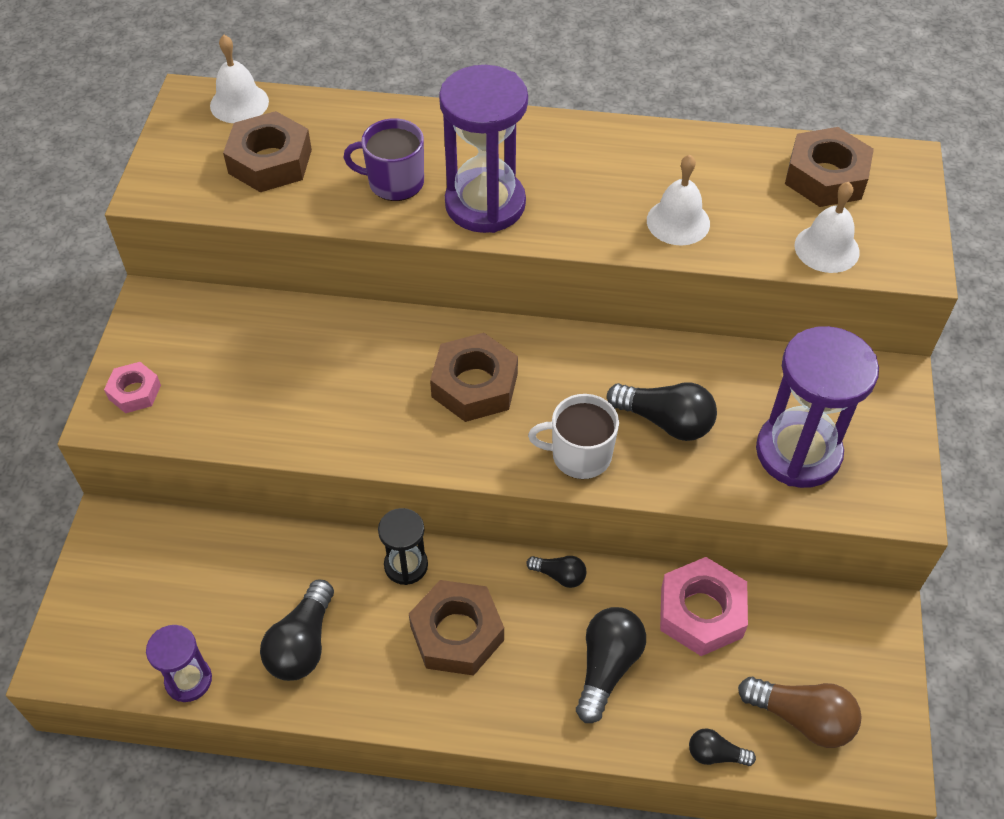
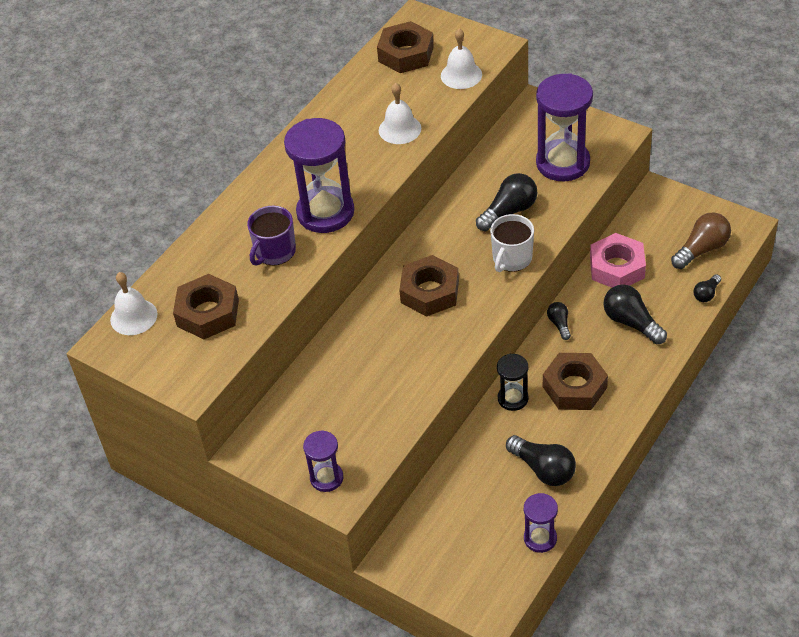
camera: 60 degrees left, 5 degrees down
pink nut [104,362,161,413] -> purple hourglass [303,430,343,492]
black light bulb [526,556,586,588] -> black light bulb turned 60 degrees counterclockwise [547,302,571,340]

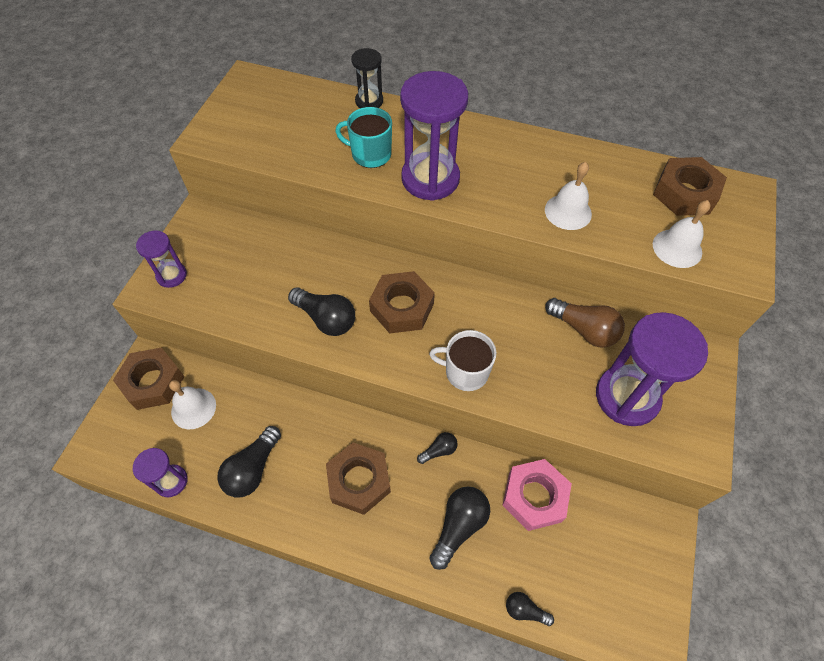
camera: 70 degrees right, 10 degrees up
white bell [110,272,157,335] -> white bell moved to [169,380,216,429]
brown nut [173,274,239,339] -> brown nut moved to [113,347,185,410]
purple mug [247,205,296,266] -> turquoise mug [335,107,392,168]
black light bulb [476,173,537,231] -> black light bulb moved to [288,287,355,336]
black hourglass [497,354,528,411] -> black hourglass moved to [351,48,383,108]
brown light bulb [671,212,731,269] -> brown light bulb moved to [545,298,625,348]

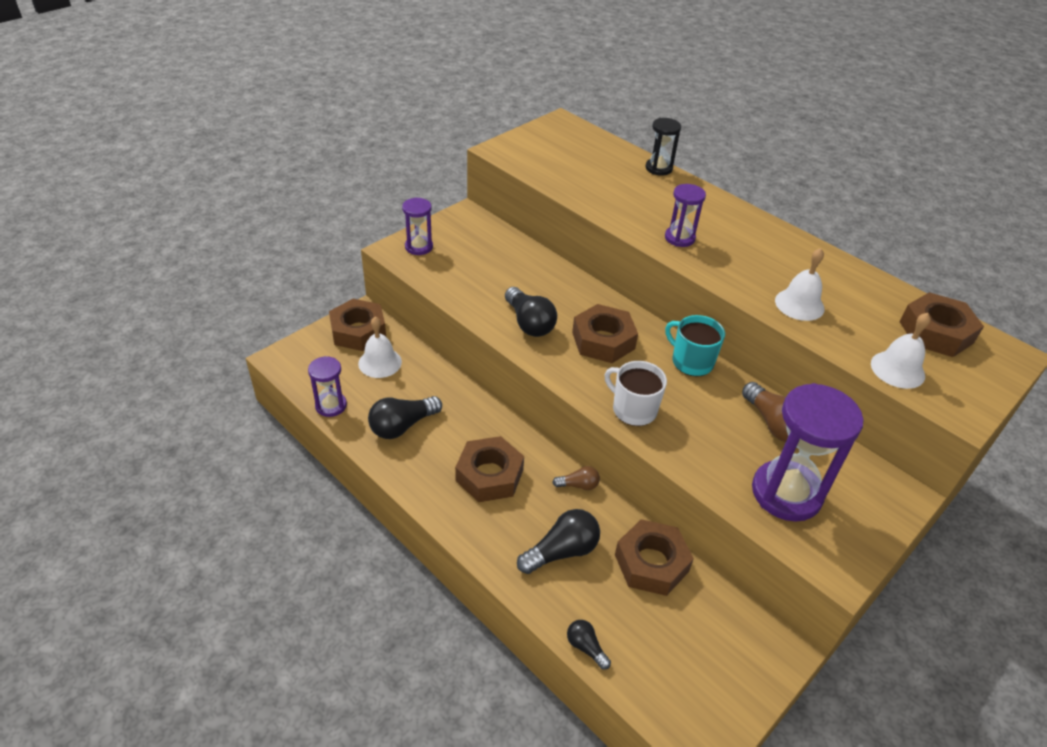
camera: 25 degrees right, 15 degrees down
turquoise mug [335,107,392,168] -> turquoise mug moved to [665,315,725,377]
purple hourglass [400,71,468,201] -> purple hourglass [665,184,706,247], size x0.53
black light bulb [417,432,458,464] -> brown light bulb [552,466,600,490]
pink nut [502,459,572,531] -> brown nut [615,519,694,596]

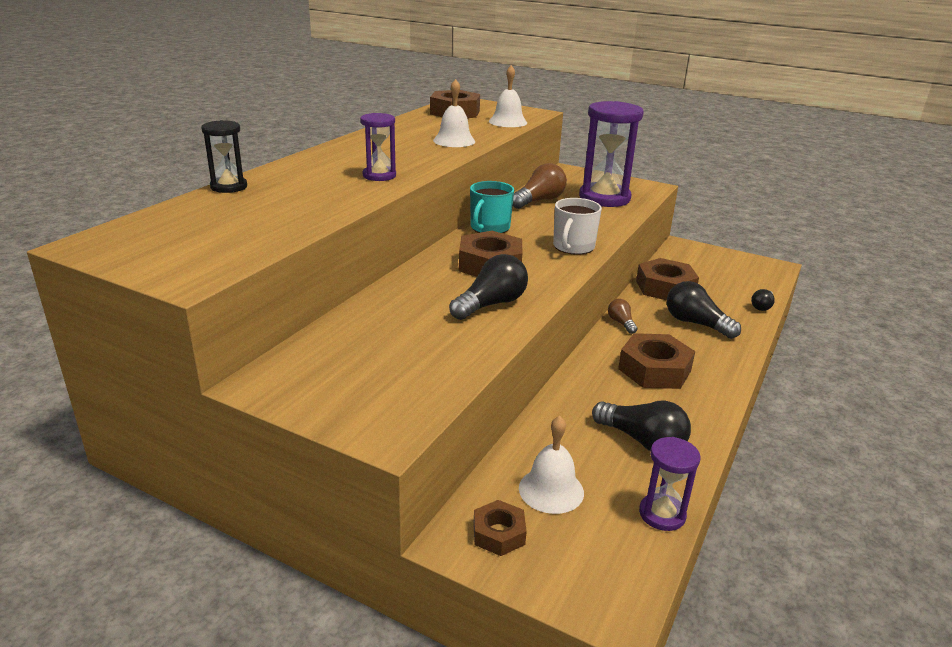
camera: 105 degrees left, 15 degrees down
brown nut [329,299,386,351] -> brown nut [474,500,527,556], size x0.58
purple hourglass [402,197,433,255] -> none

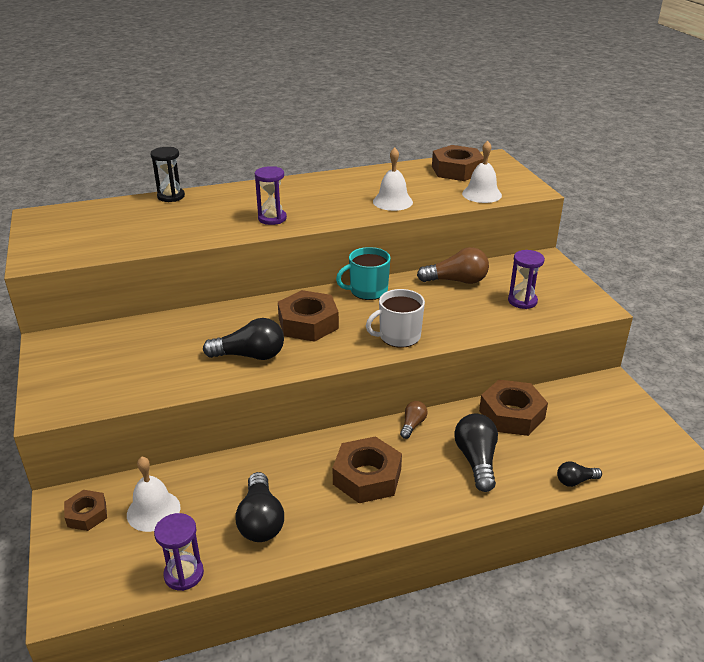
camera: 45 degrees right, 5 degrees up
purple hourglass [579,101,644,207] -> purple hourglass [508,250,545,309], size x0.53

